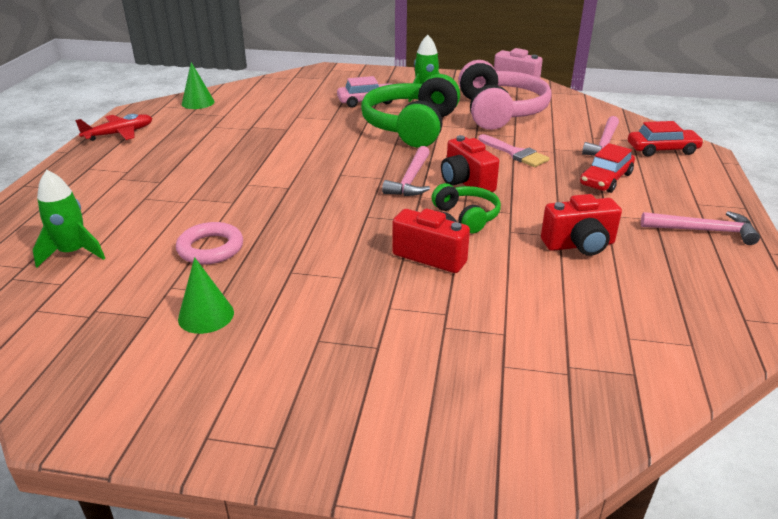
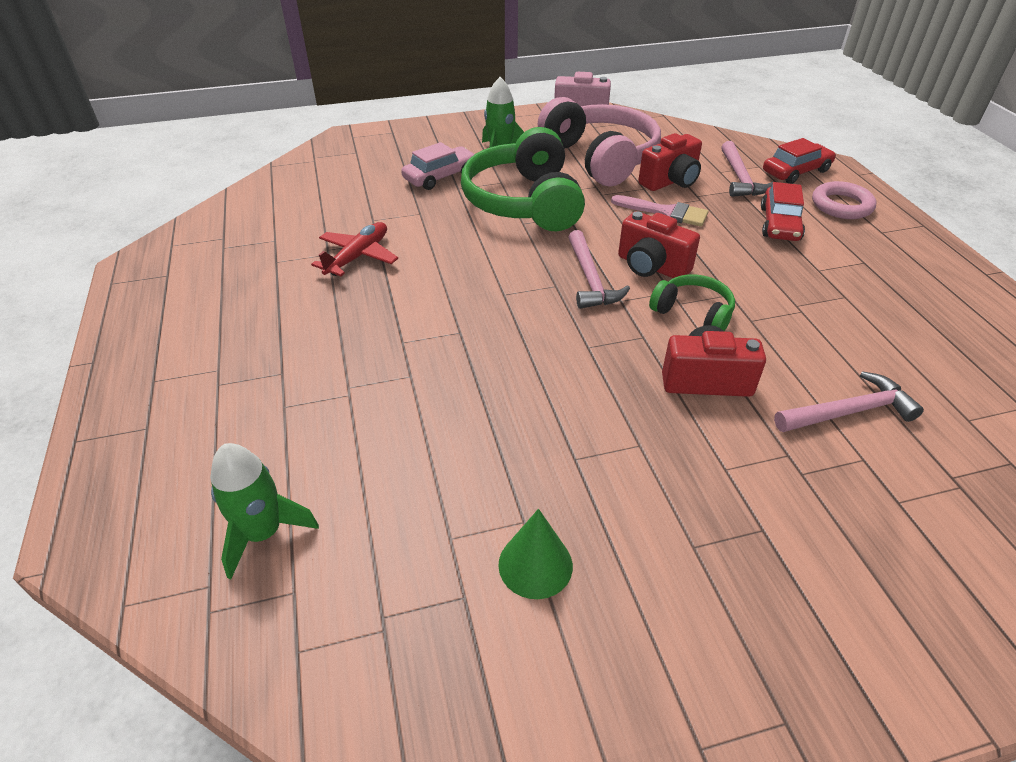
camera: 25 degrees left, 10 degrees up
red plane [75,114,153,141] -> red plane moved to [311,222,398,276]
pink ring [176,222,243,265] -> pink ring moved to [812,181,877,219]
green cone [182,62,215,109] -> none
red camera [541,194,622,256] -> red camera moved to [638,133,702,191]
pink hammer [641,211,760,245] -> pink hammer moved to [774,371,924,432]

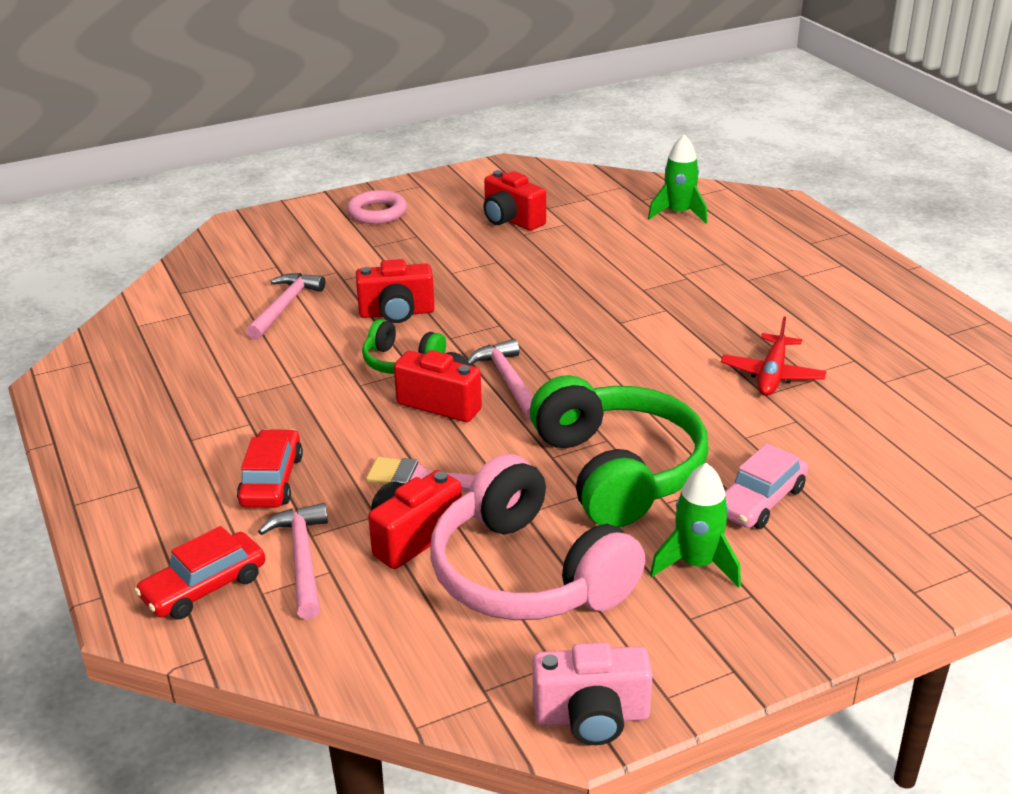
camera: 170 degrees right, 10 degrees down
green cone [498,509,573,599] -> red camera [483,170,546,231]
pink hammer [774,371,924,432] -> pink hammer turned 135 degrees clockwise [246,273,325,340]
pink ring [812,181,877,219] -> pink ring moved to [347,190,407,224]

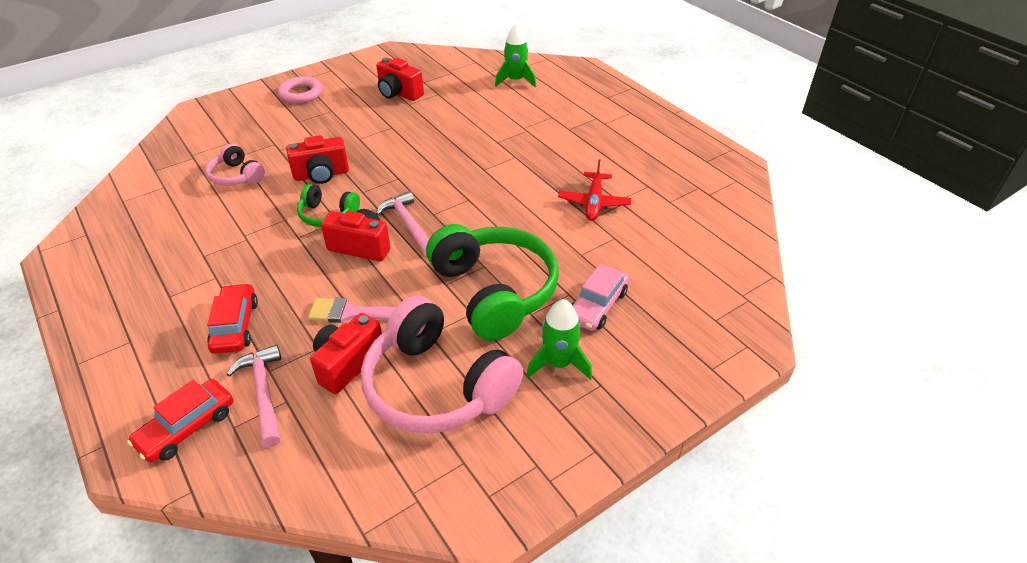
camera: 10 degrees left, 10 degrees up
pink hammer [246,273,325,340] -> pink headphones [205,144,265,186]
pink camera [533,642,653,745] -> none

